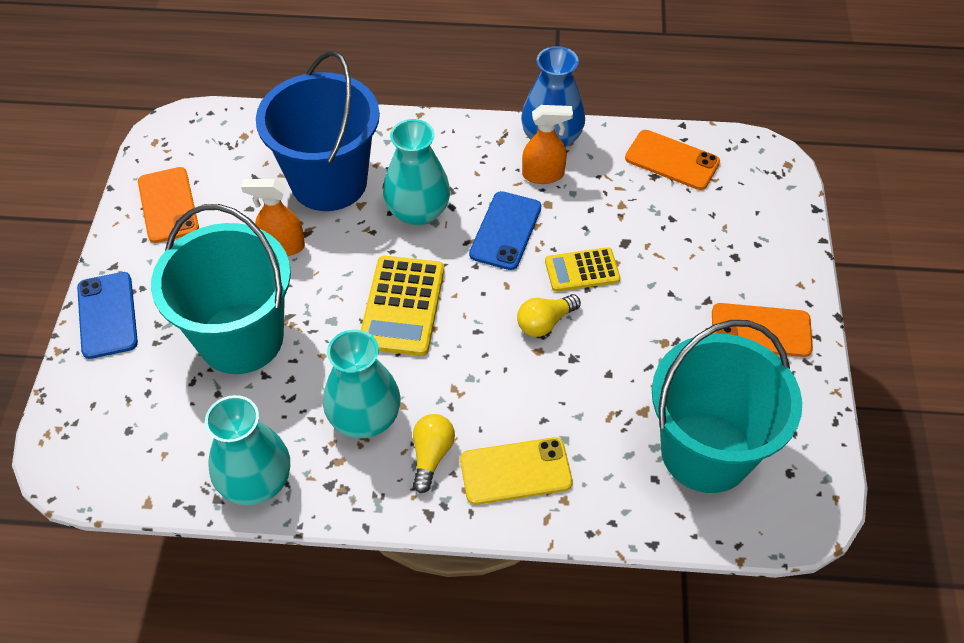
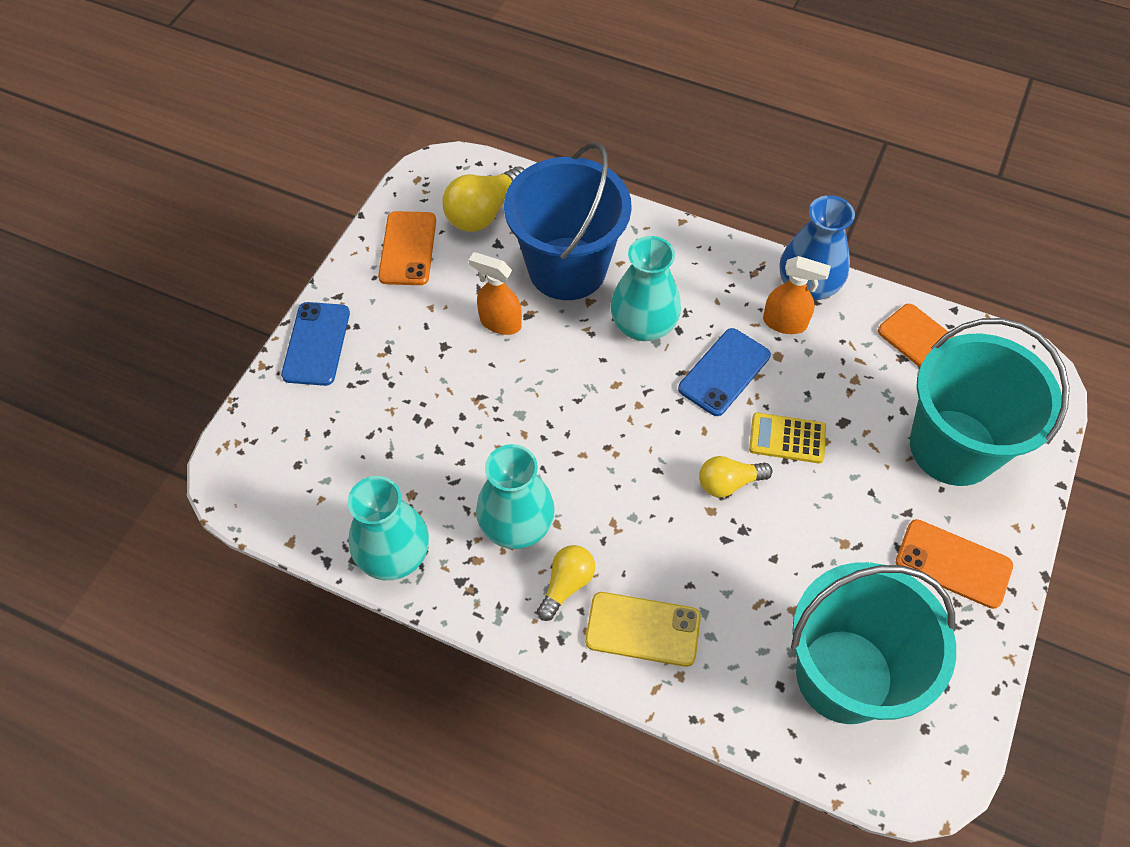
camera: 20 degrees right, 5 degrees up
turquoise bucket [151,204,291,374] -> turquoise bucket moved to [910,318,1070,486]
yellow calculator [361,256,444,356] -> none
none -> yellow light bulb [442,167,525,232]

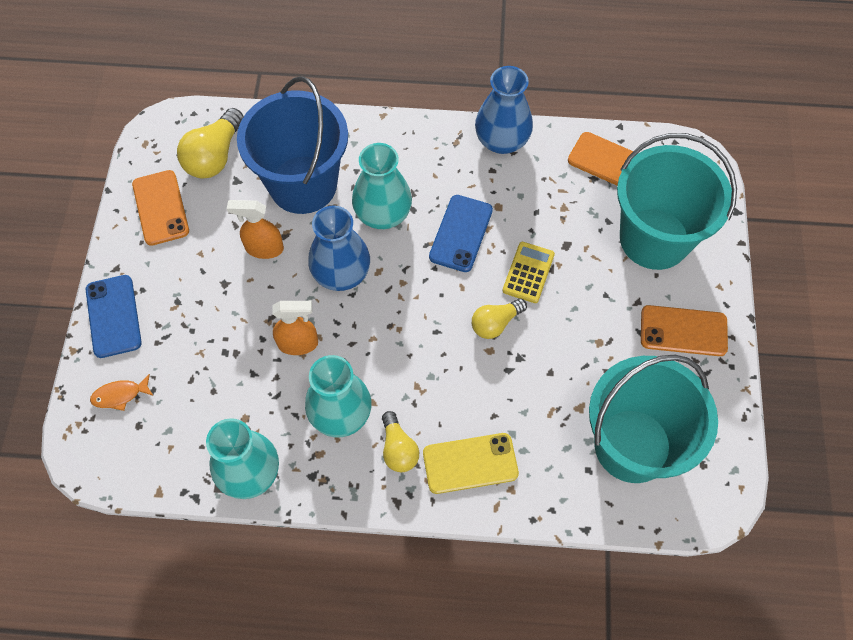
camera: 20 degrees left, 5 degrees up
yellow light bulb [537,545,595,621] -> yellow light bulb turned 150 degrees clockwise [382,411,419,472]
yellow calculator [749,412,826,464] -> yellow calculator turned 120 degrees clockwise [502,242,555,303]
orange spray bottle [763,256,831,334] -> orange spray bottle moved to [272,301,318,355]
none -> orange fish [90,374,154,411]
none -> blue vase [308,206,370,291]

